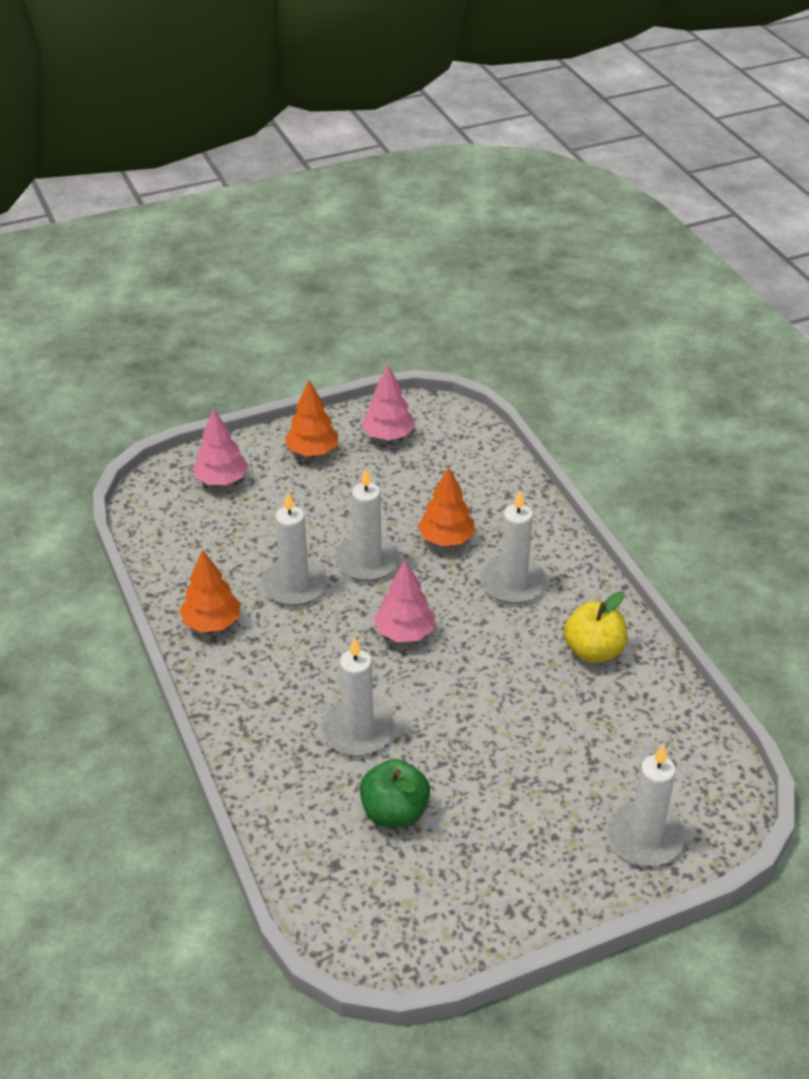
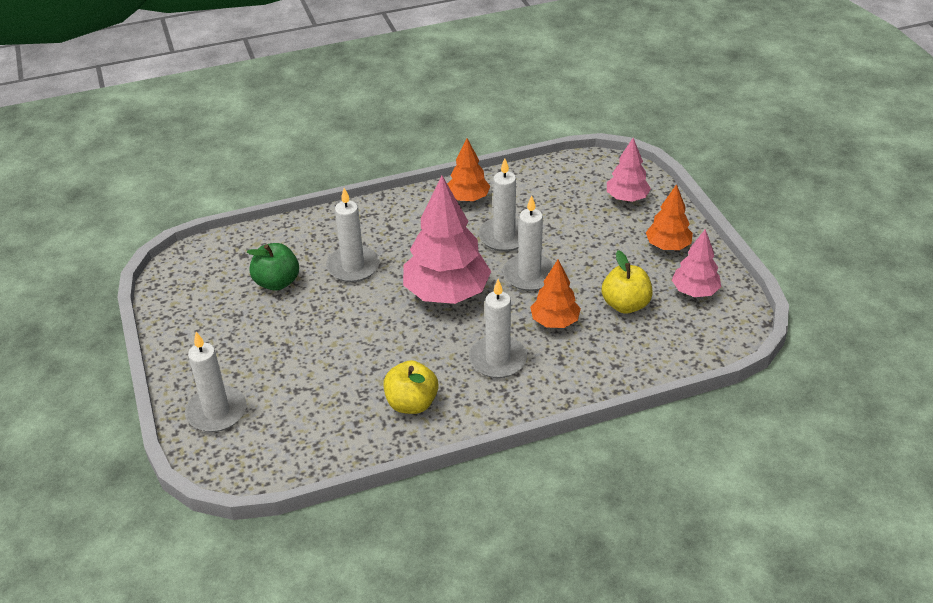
camera: 95 degrees right, 0 degrees up
pink tree [374,560,435,642] -> pink tree [403,176,491,304], size x1.81
none -> yellow apple [602,250,653,313]

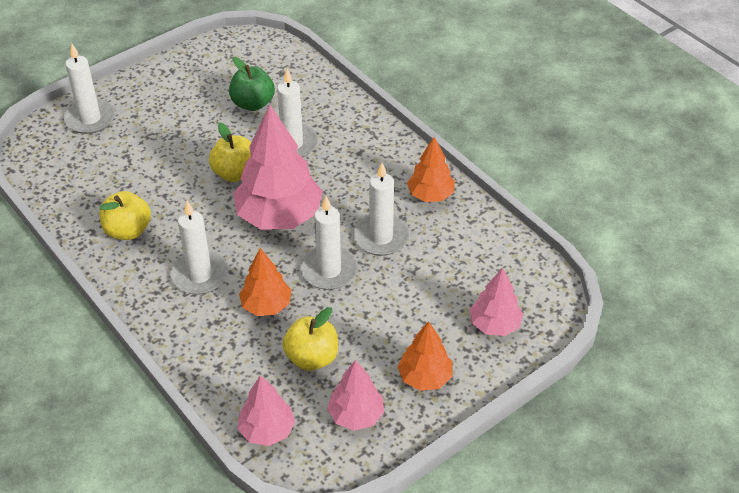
camera: 70 degrees right, 5 degrees up
none -> yellow apple [209,123,251,182]
none -> pink tree [238,375,295,446]

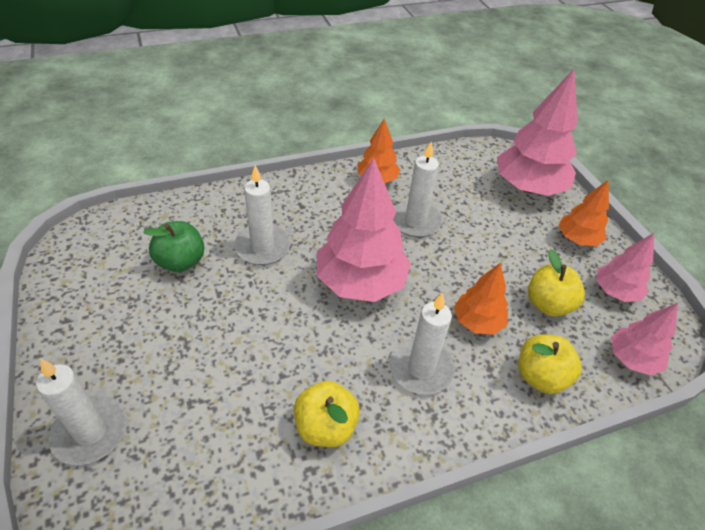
camera: 75 degrees left, 0 degrees up
yellow apple [209,123,251,182] -> yellow apple moved to [518,334,582,394]
white candle [300,196,358,290] -> none
pink tree [470,267,523,336] -> pink tree [497,69,578,196], size x1.81

